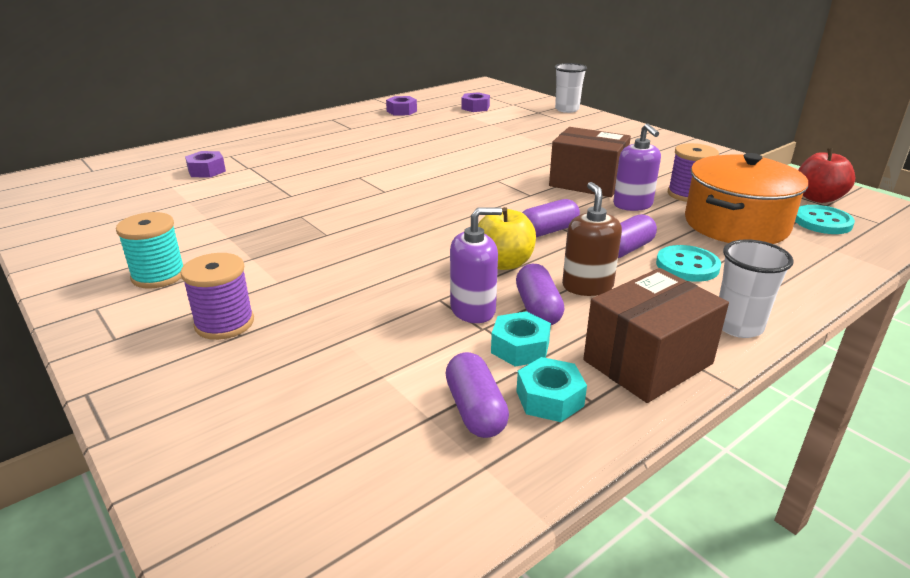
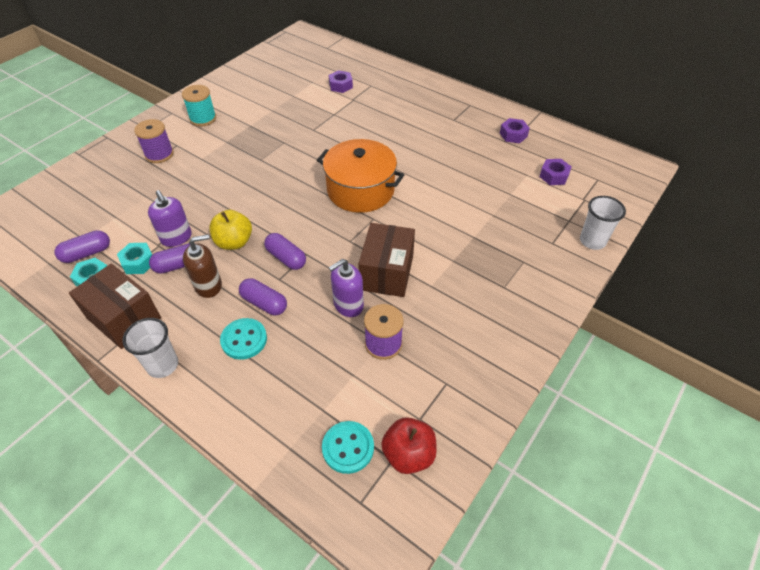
camera: 75 degrees right, 20 degrees up
orange pot [685,153,808,244] -> orange pot moved to [317,139,404,213]

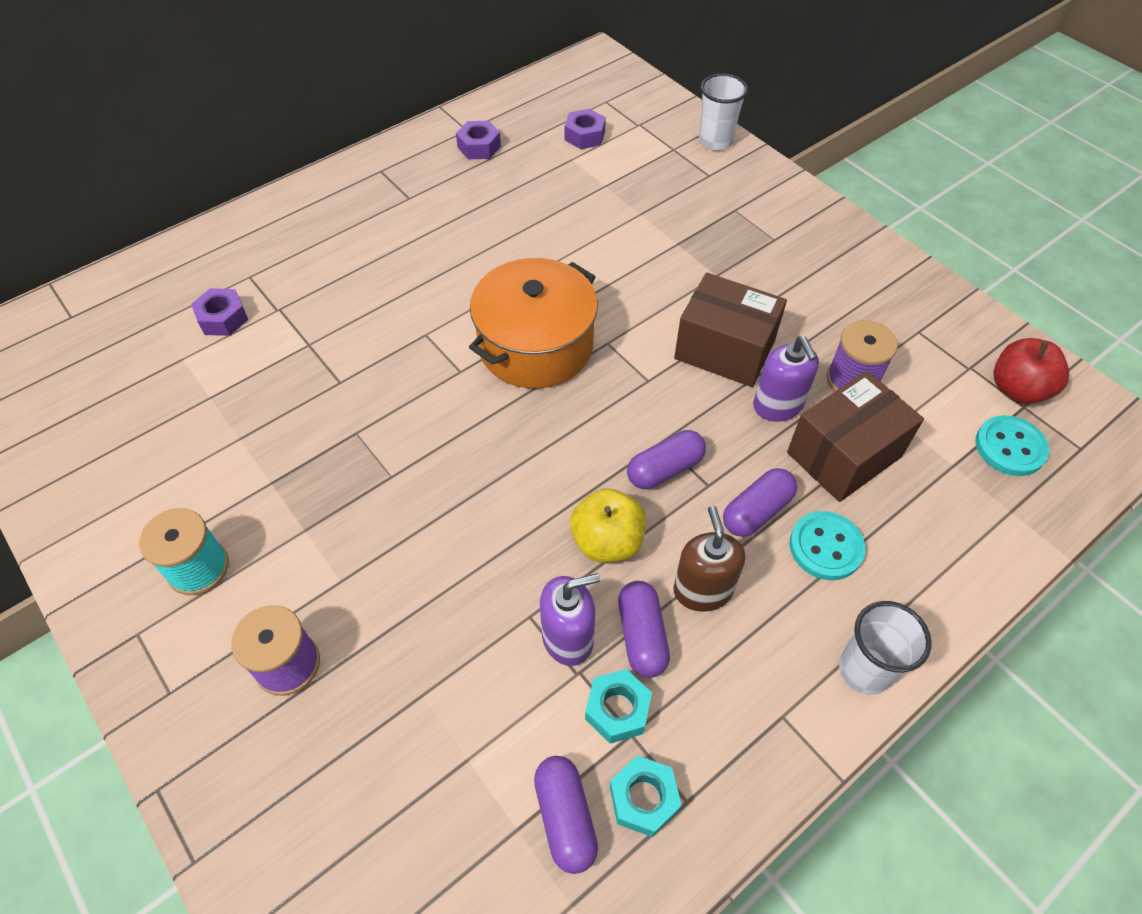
camera: 75 degrees left, 5 degrees up
brown box [69,263,161,349] -> brown box moved to [787,371,924,502]

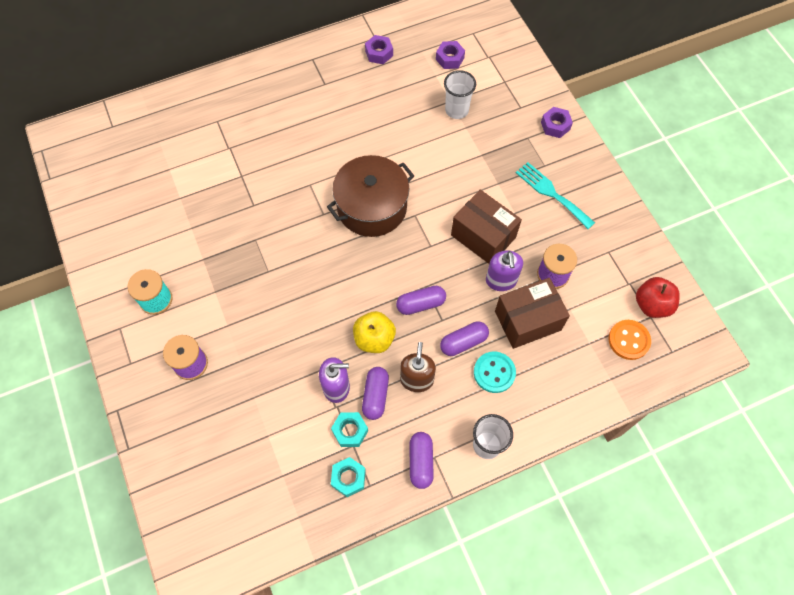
camera: 15 degrees right, 10 degrees up
purple nut [191,288,248,336] -> purple nut moved to [541,107,573,138]
orange pot [469,258,598,389] -> brown pot [327,155,414,237]
purple capsule [534,756,598,874] -> purple capsule moved to [409,432,434,489]
white cup [699,74,748,151] -> white cup moved to [444,70,476,119]
turquoise button [975,415,1049,476] -> orange button [609,320,651,360]
none -> turquoise fork [516,162,595,229]

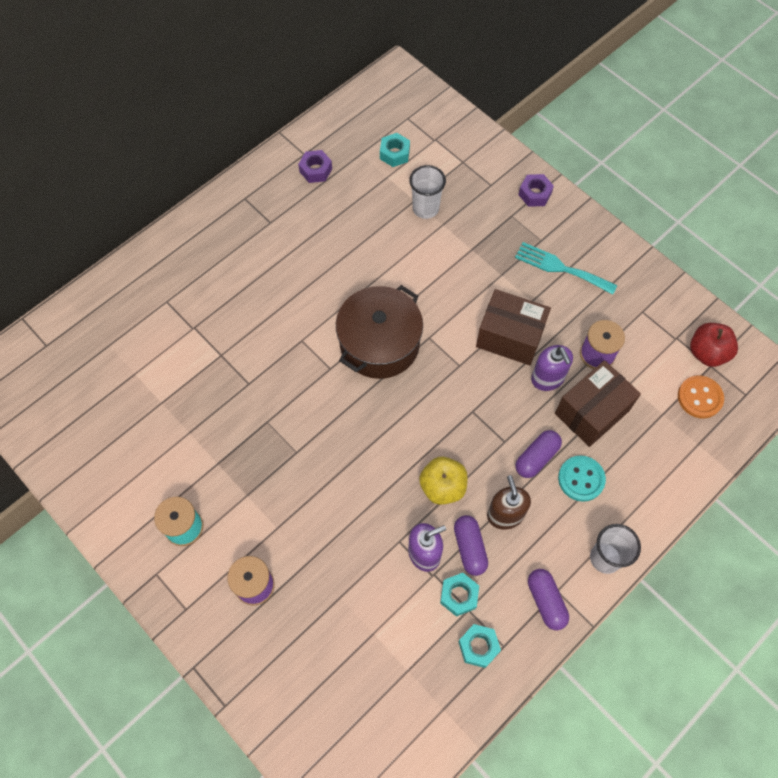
camera: 20 degrees left, 0 degrees up
purple capsule [396,286,446,315] -> none
purple nut [436,41,465,69] -> turquoise nut [380,133,410,167]

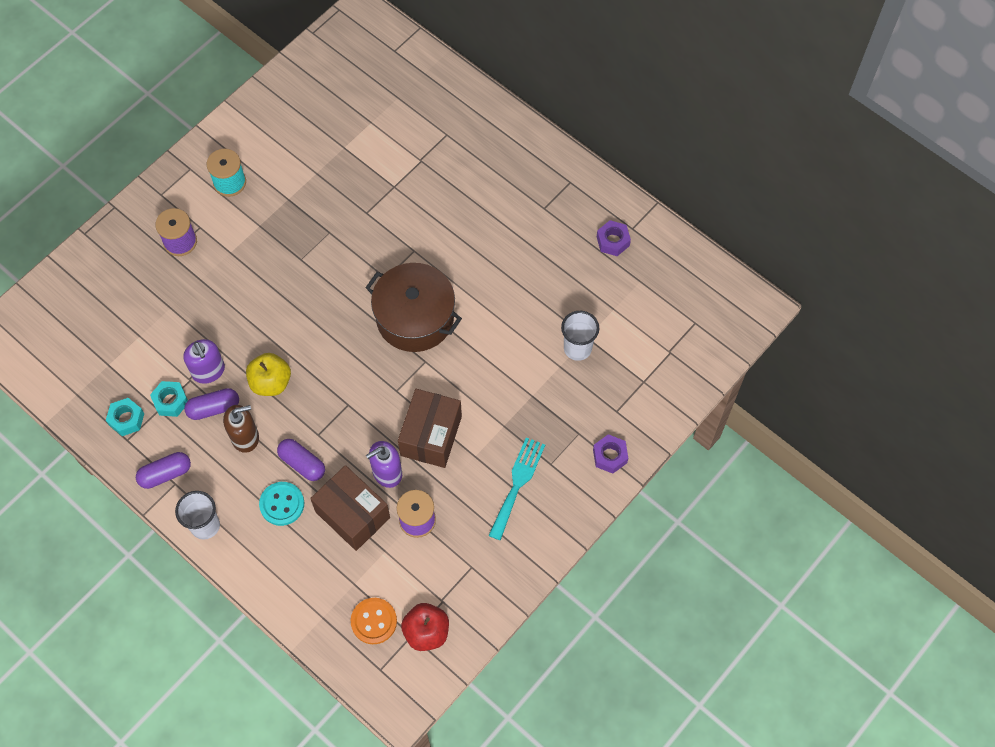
camera: 85 degrees right, 0 degrees up
turquoise nut [380,133,410,167] -> none

